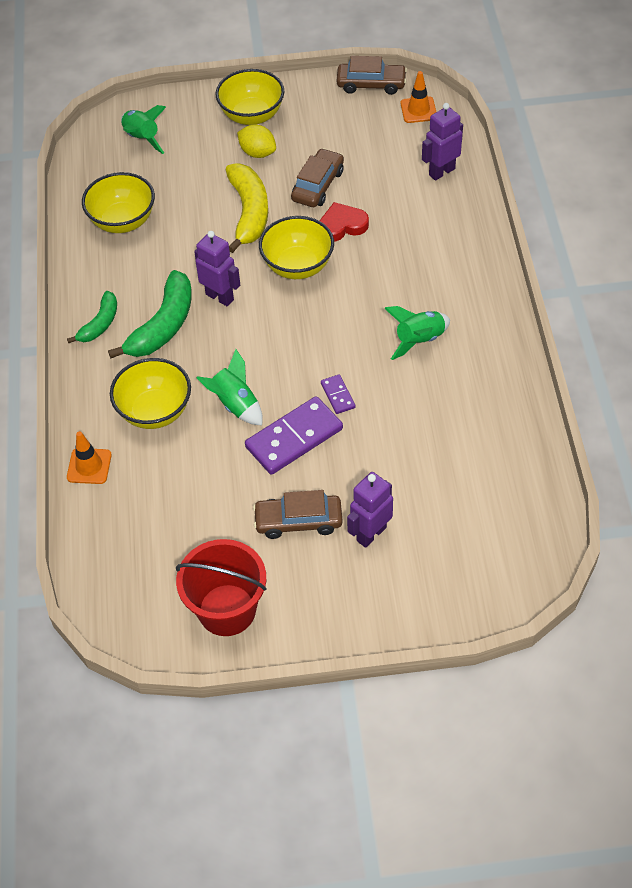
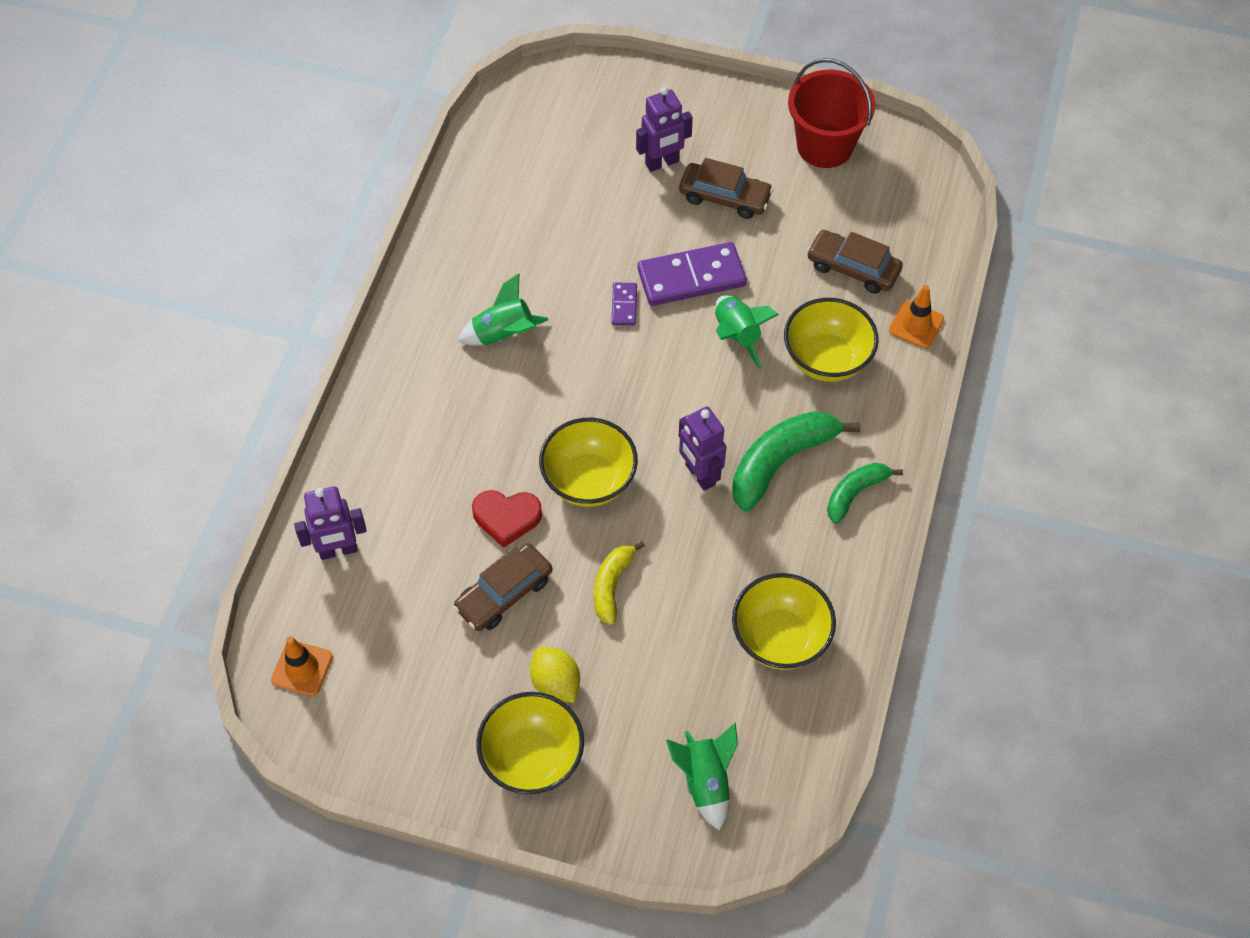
camera: 160 degrees left, 5 degrees up
yellow banana [225,163,268,253] -> yellow banana [594,541,645,625], size x0.60
brown car [337,56,407,95] -> brown car moved to [807,230,903,294]

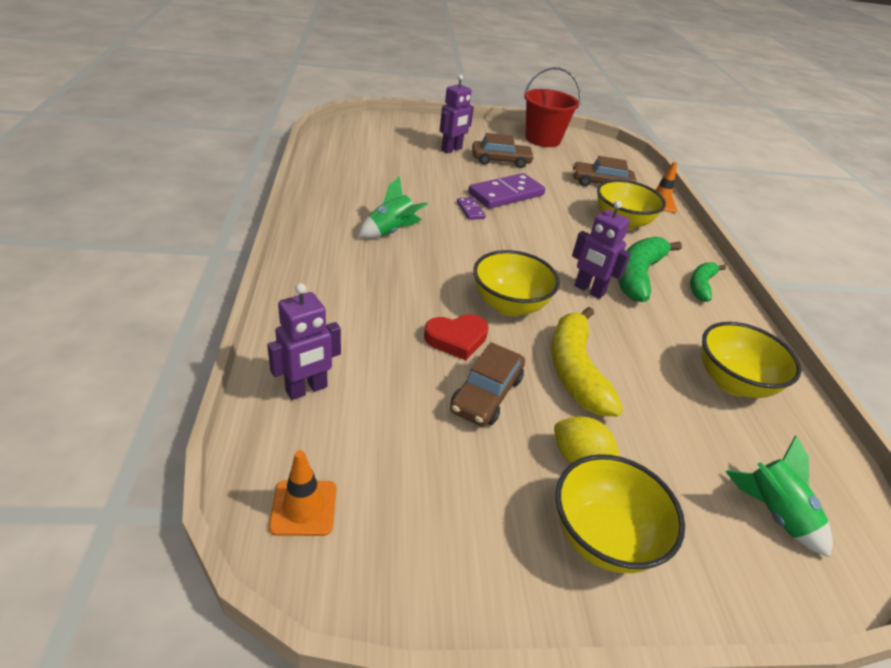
camera: 25 degrees left, 20 degrees down
yellow banana [594,541,645,625] -> yellow banana [552,307,623,416], size x1.68
green rocket [715,295,779,369] -> none

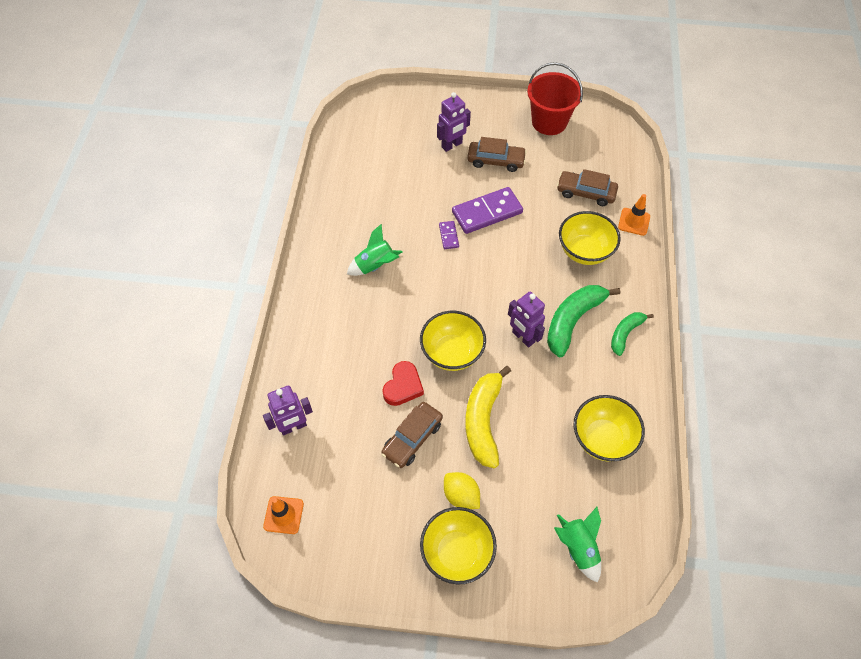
camera: 15 degrees right, 20 degrees up
red heart [424,314,489,360] -> red heart turned 60 degrees counterclockwise [382,361,424,406]

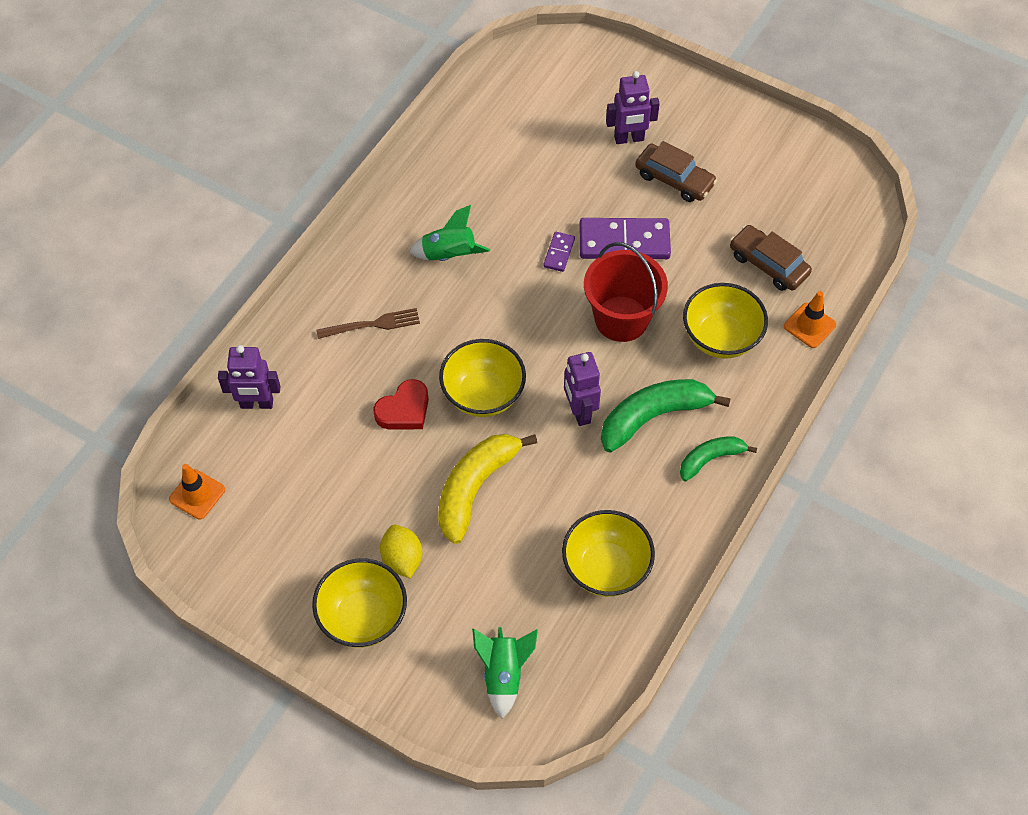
camera: 25 degrees right, 0 degrees up
brown car [381,402,443,468] -> none
red bucket [527,62,583,135] -> red bucket moved to [584,242,668,342]
none -> brown fork [316,308,420,339]

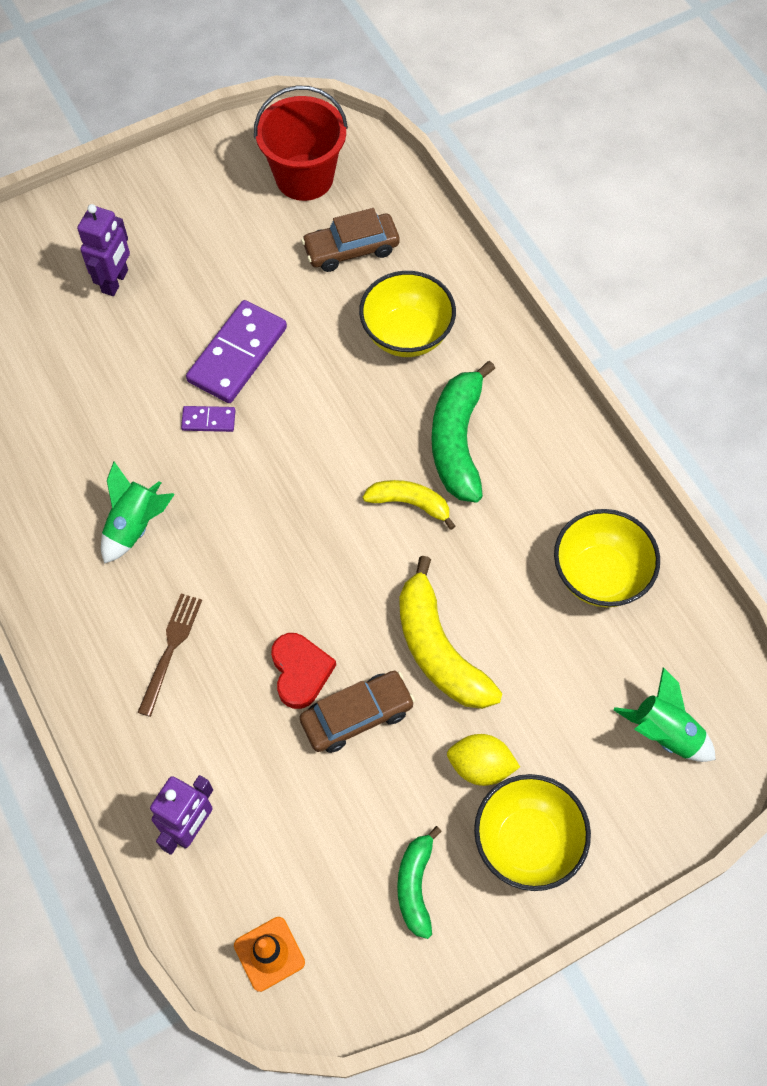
camera: 60 degrees left, 5 degrees up
yellow bowl [439,339,526,417] -> none
purple domino [543,232,575,272] -> purple domino turned 45 degrees counterclockwise [181,406,236,432]
purple robot [564,352,601,426] -> yellow banana [363,480,455,530]
red bucket [584,242,668,342] -> red bucket moved to [254,85,348,201]
brown car [635,141,717,202] -> brown car moved to [300,671,415,753]
green banana [680,436,757,481] -> green banana moved to [397,826,442,939]
orange traffic cone [784,291,836,348] -> none

